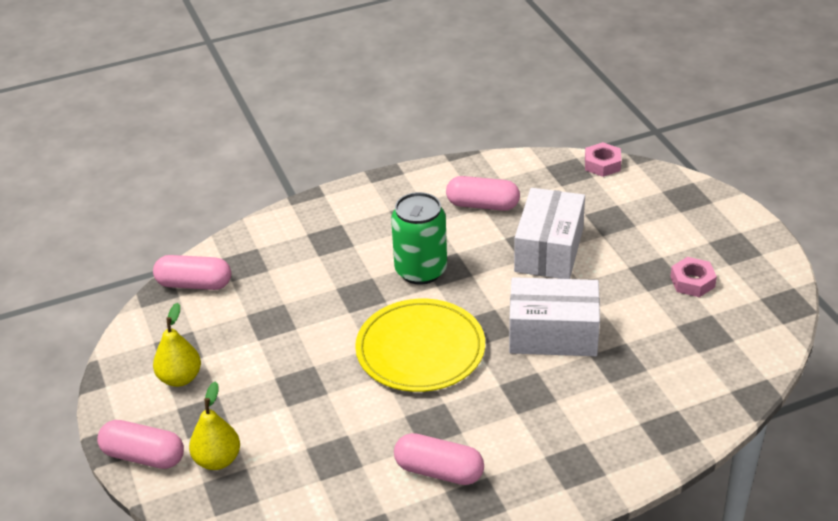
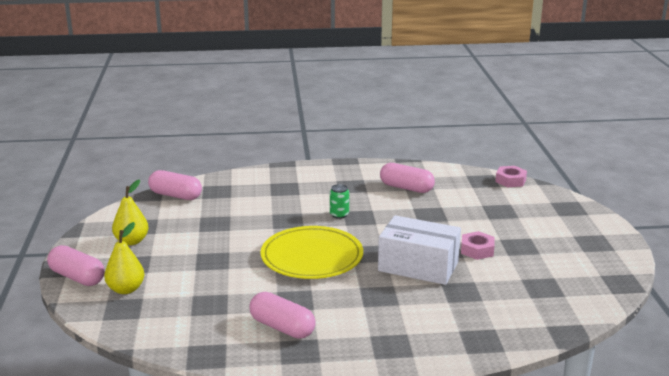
camera: 15 degrees right, 15 degrees down
green can [391,192,447,285] -> green can [330,184,349,219], size x0.48
white box [514,188,585,279] -> none
pink nut [670,257,717,297] -> pink nut moved to [461,231,495,260]

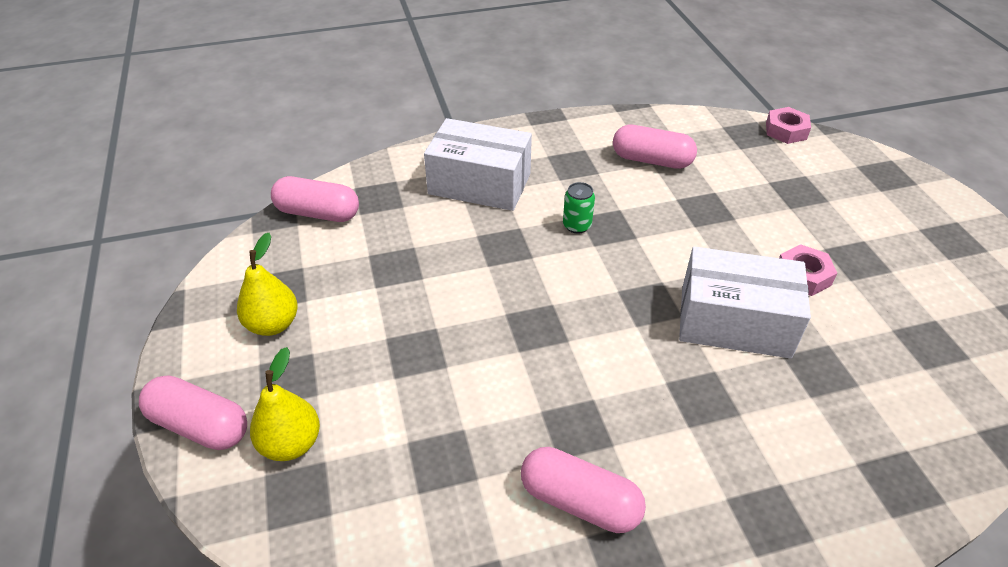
camera: 10 degrees left, 20 degrees up
yellow plate [260,226,363,279] -> none
none -> white box [424,118,532,211]

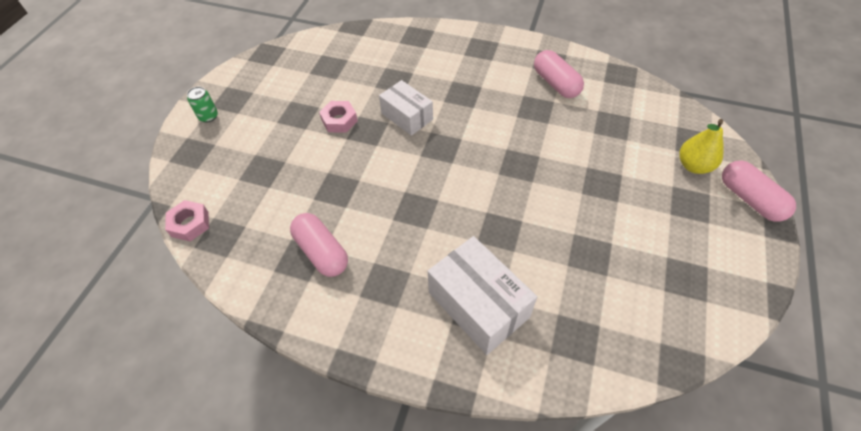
camera: 145 degrees left, 10 degrees up
yellow pear [237,233,298,336] -> none
pink capsule [271,176,359,222] -> none
green can [563,182,595,234] -> green can moved to [187,87,218,123]
white box [679,247,811,359] -> white box [379,80,433,136], size x0.66

